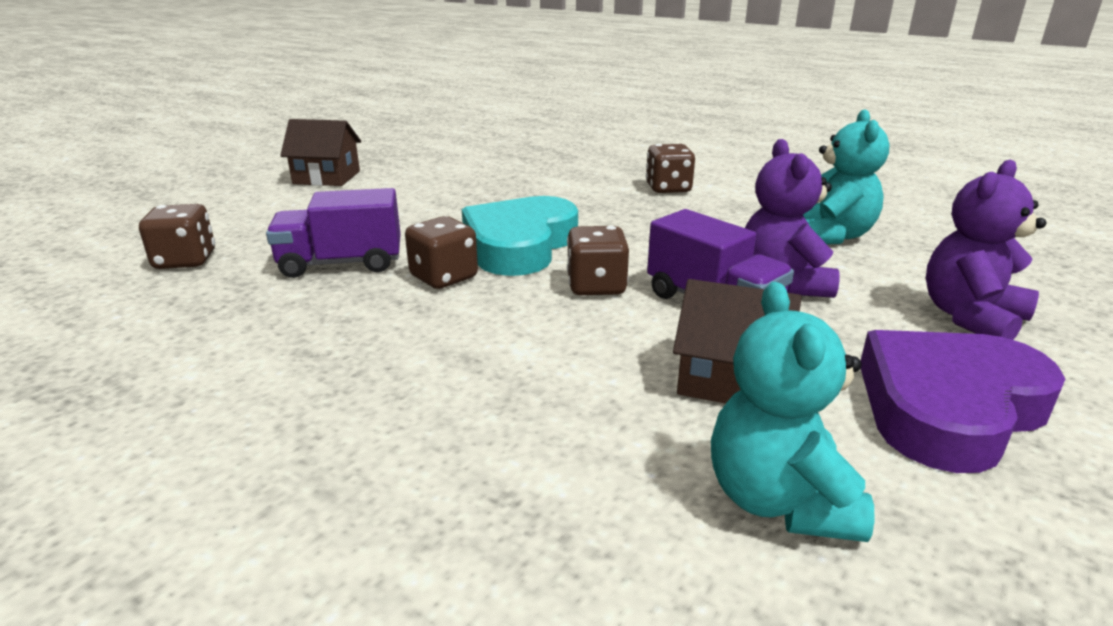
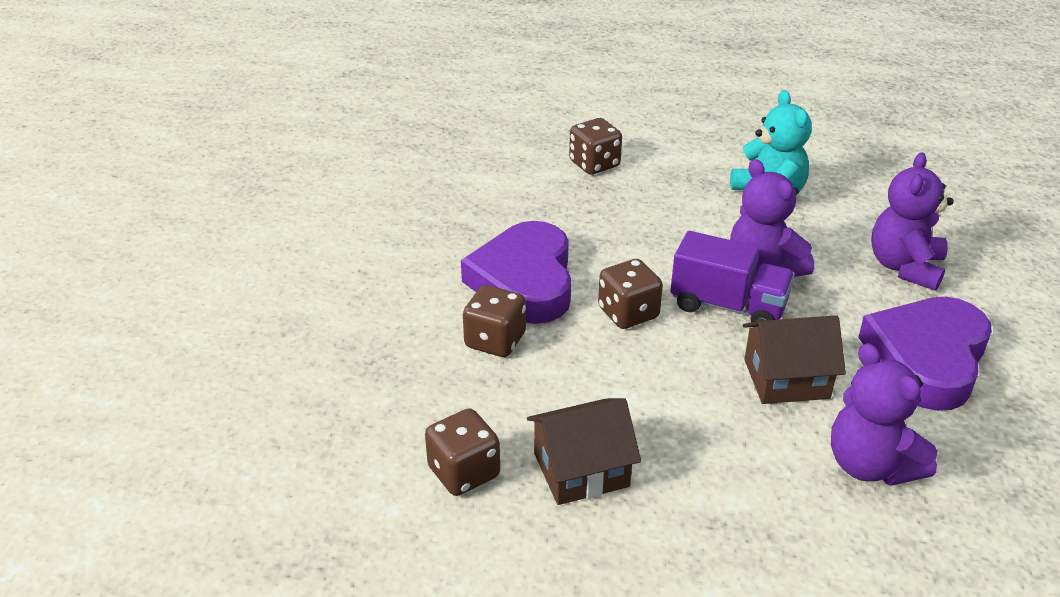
camera: 25 degrees left, 10 degrees up
brown dice [139,204,215,269] -> brown dice moved to [425,408,500,496]
purple truck [266,188,401,278] -> none
brown house [280,119,361,186] -> brown house moved to [527,398,641,505]
turquoise heart [462,196,578,276] -> purple heart [461,221,571,324]
turquoise teddy bear [711,282,875,542] -> purple teddy bear [831,343,938,486]

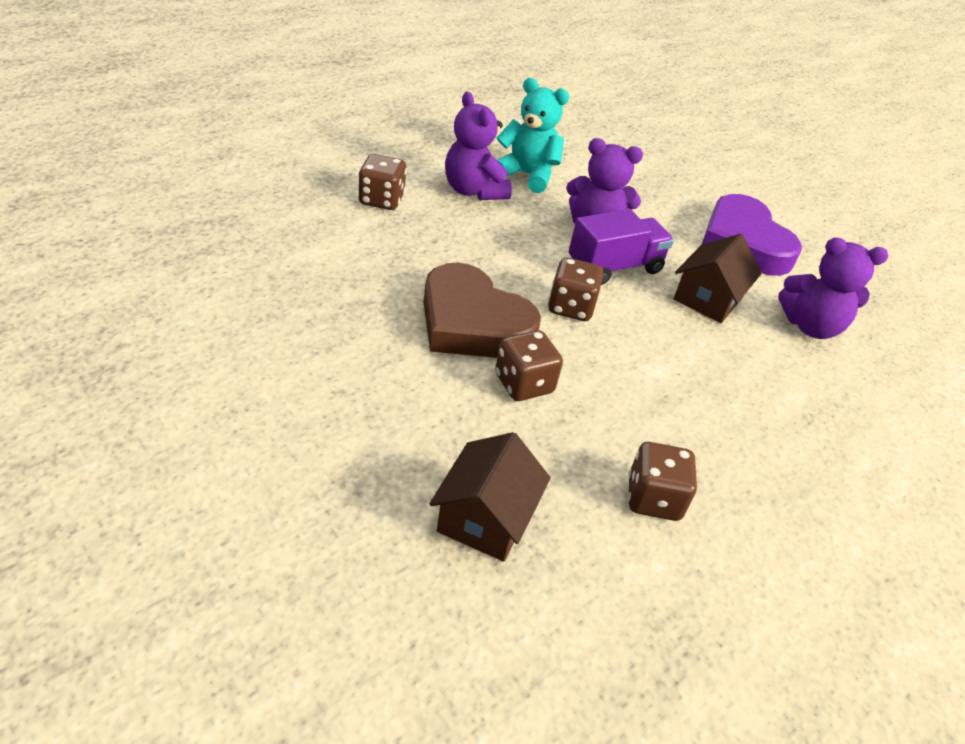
camera: 55 degrees left, 5 degrees up
purple heart [461,221,571,324] -> brown heart [423,263,541,358]
brown house [527,398,641,505] -> brown house moved to [429,432,551,562]
purple teddy bear [871,152,954,291] -> purple teddy bear moved to [445,92,512,200]

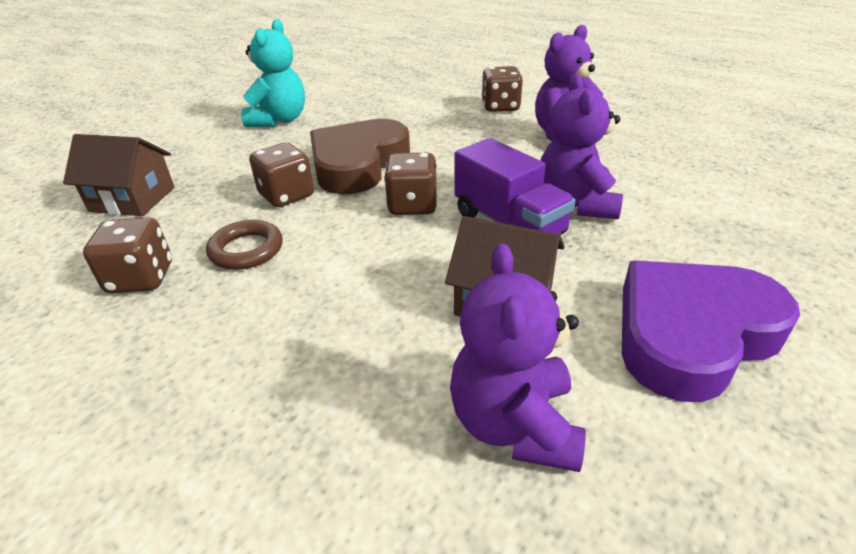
camera: 85 degrees right, 5 degrees down
turquoise teddy bear [497,78,569,193] -> turquoise teddy bear moved to [241,19,305,127]
none -> brown ring [206,220,283,270]

